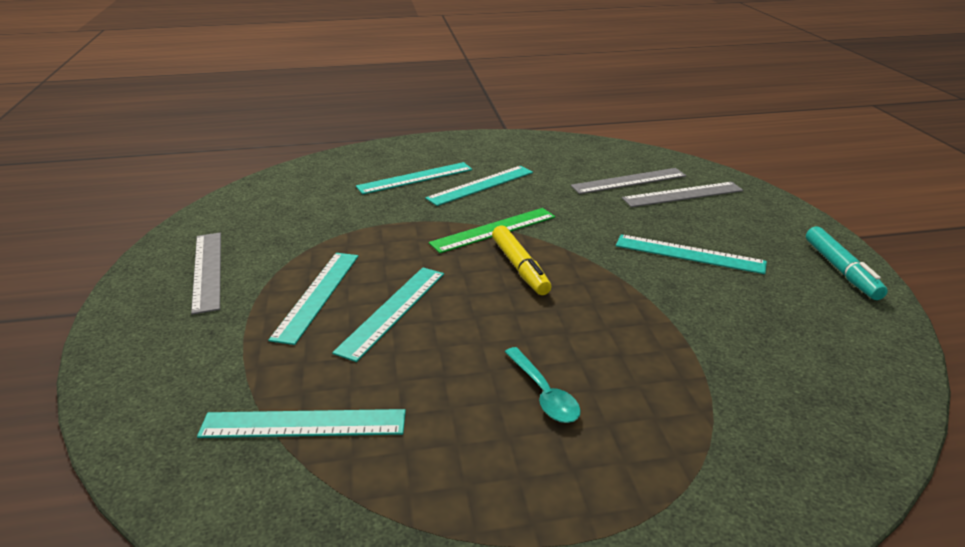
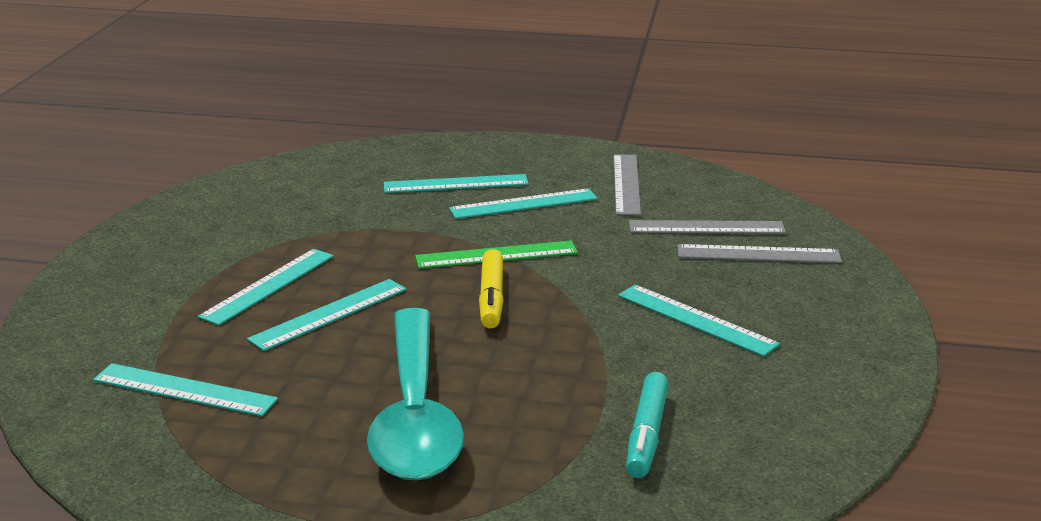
camera: 20 degrees right, 5 degrees down
grey ruler [191,233,221,315] -> grey ruler moved to [614,154,641,216]
turquoise spoon [505,347,581,423] -> turquoise spoon [367,308,464,481], size x2.47
turquoise marker [806,226,888,300] -> turquoise marker moved to [626,372,669,478]

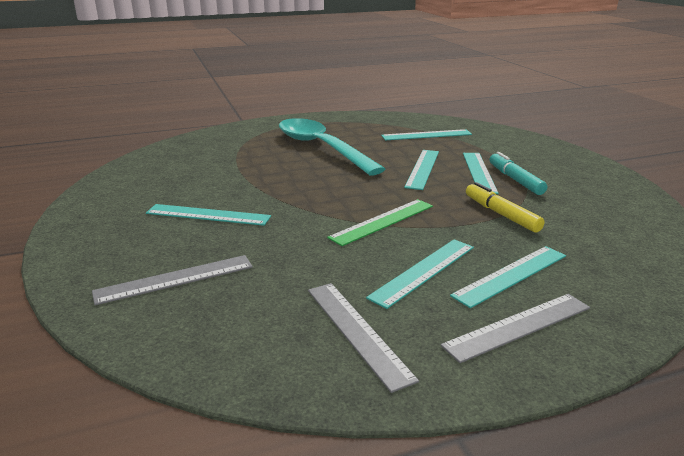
camera: 150 degrees right, 0 degrees up
yellow marker [479,249,504,329] -> yellow marker moved to [466,182,545,233]
turquoise marker [626,372,669,478] -> turquoise marker moved to [490,152,547,195]
grey ruler [629,220,786,234] -> grey ruler moved to [440,294,590,363]

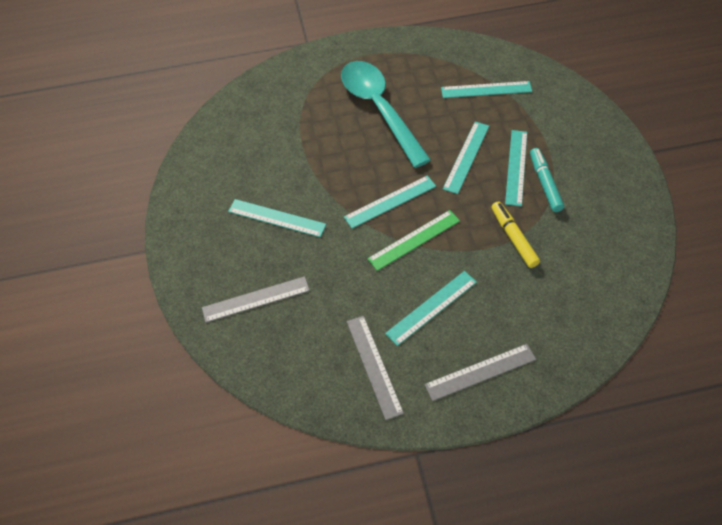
camera: 10 degrees right, 30 degrees up
turquoise ruler [450,246,566,308] -> turquoise ruler moved to [344,175,436,229]

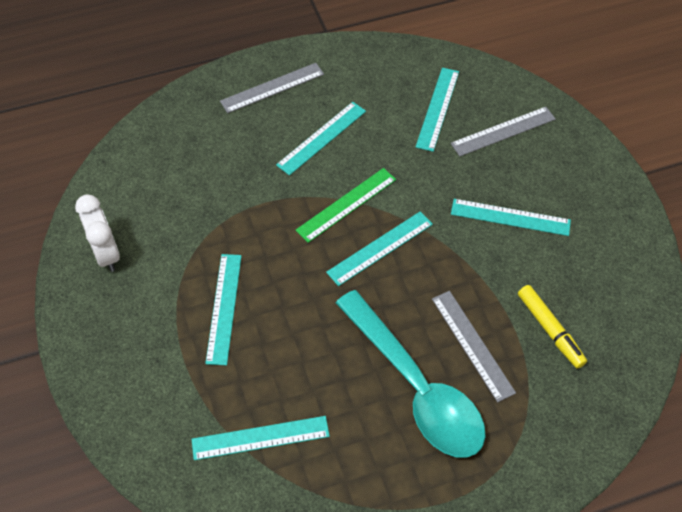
camera: 170 degrees right, 0 degrees up
grey ruler [347,316,404,420] -> grey ruler moved to [432,291,516,402]
turquoise ruler [443,122,489,194] -> turquoise ruler moved to [416,68,459,152]
yellow marker [491,202,540,268] -> yellow marker moved to [518,285,587,369]
turquoise marker [530,148,564,212] -> none
none -> white clock [75,195,120,272]

